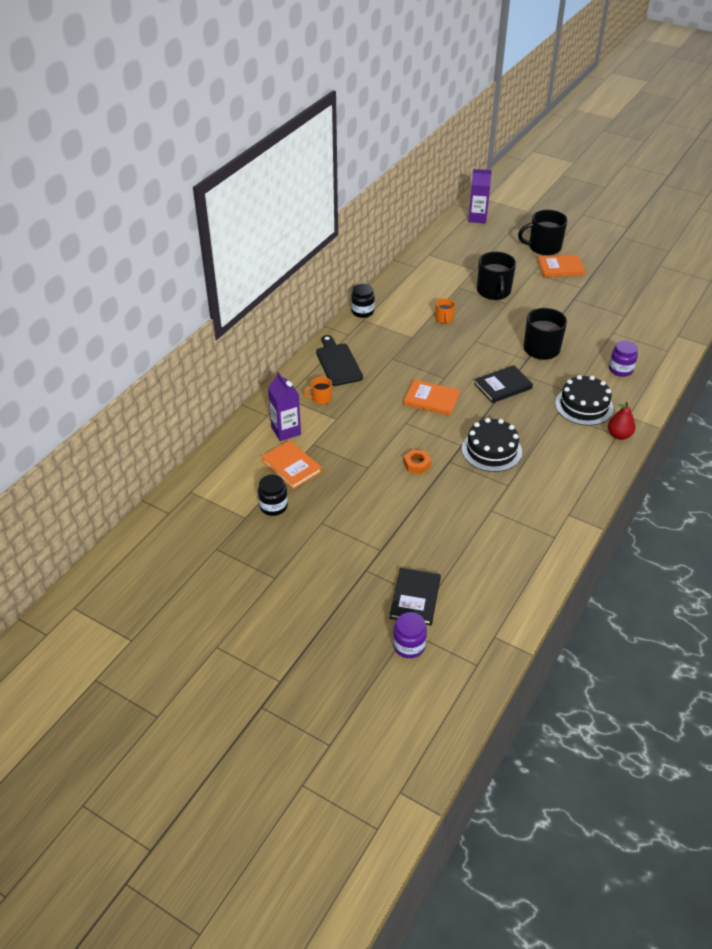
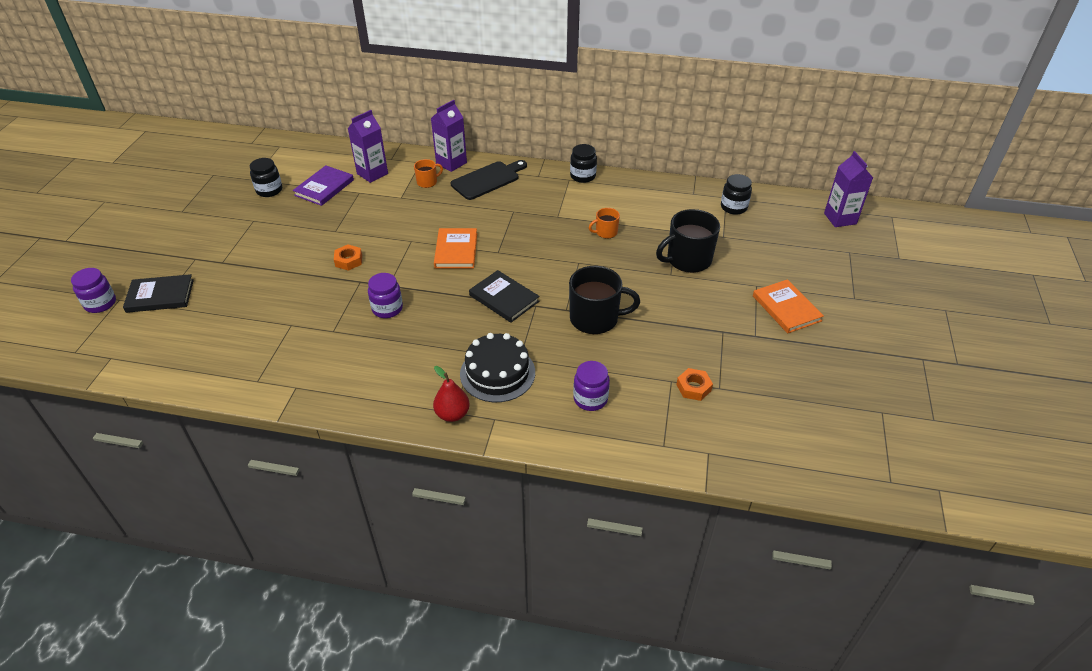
camera: 70 degrees right, 0 degrees up
orange book [261,440,322,489] -> purple book [293,165,354,206]
orange mug [304,377,332,404] -> orange mug turned 90 degrees clockwise [414,159,443,188]
black cake [462,418,522,472] -> purple jar [368,273,403,318]
black mug [518,210,568,255] -> none
none -> purple carton [431,100,467,172]
none -> orange nut [676,368,713,401]
none -> black jar [721,174,752,215]

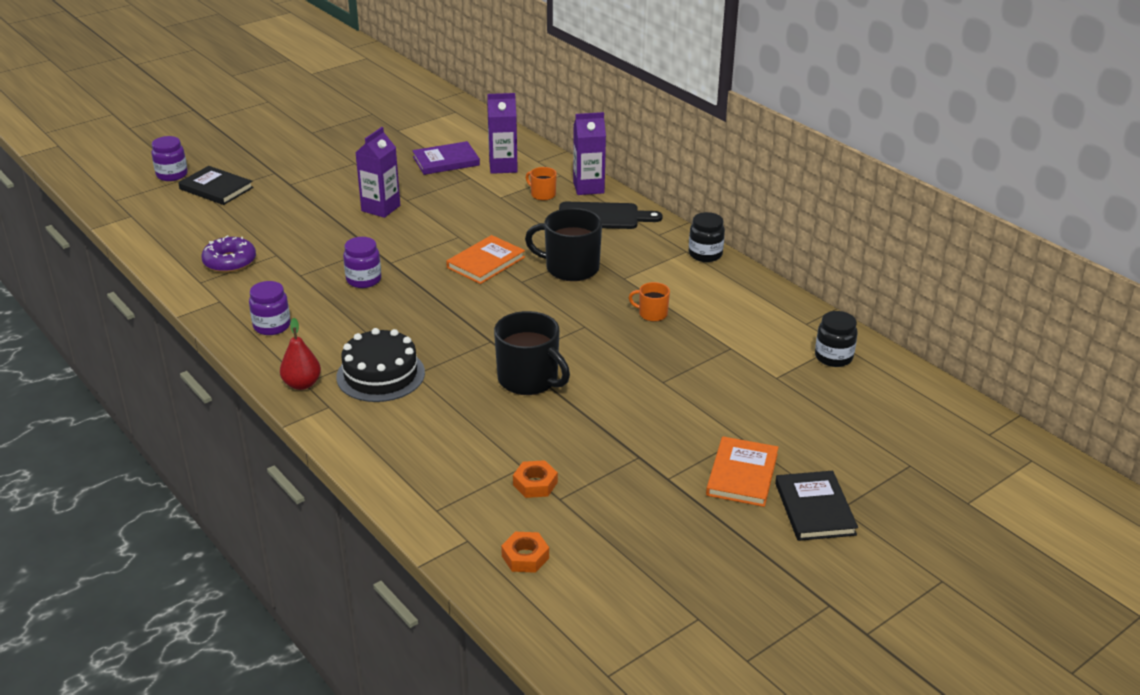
camera: 40 degrees right, 10 degrees down
black jar [250,158,282,197] -> none
orange nut [334,244,362,271] -> orange nut moved to [501,532,549,573]
orange mug [414,159,443,188] -> orange mug turned 150 degrees counterclockwise [526,167,557,201]
black book [469,270,539,322] -> black book moved to [775,471,858,541]
purple jar [573,361,610,411] -> purple jar moved to [249,281,291,335]
black mug [656,209,720,273] -> black mug moved to [525,208,602,281]
purple carton [824,151,873,227] -> purple carton moved to [356,127,400,218]
none -> purple donut [201,235,256,273]

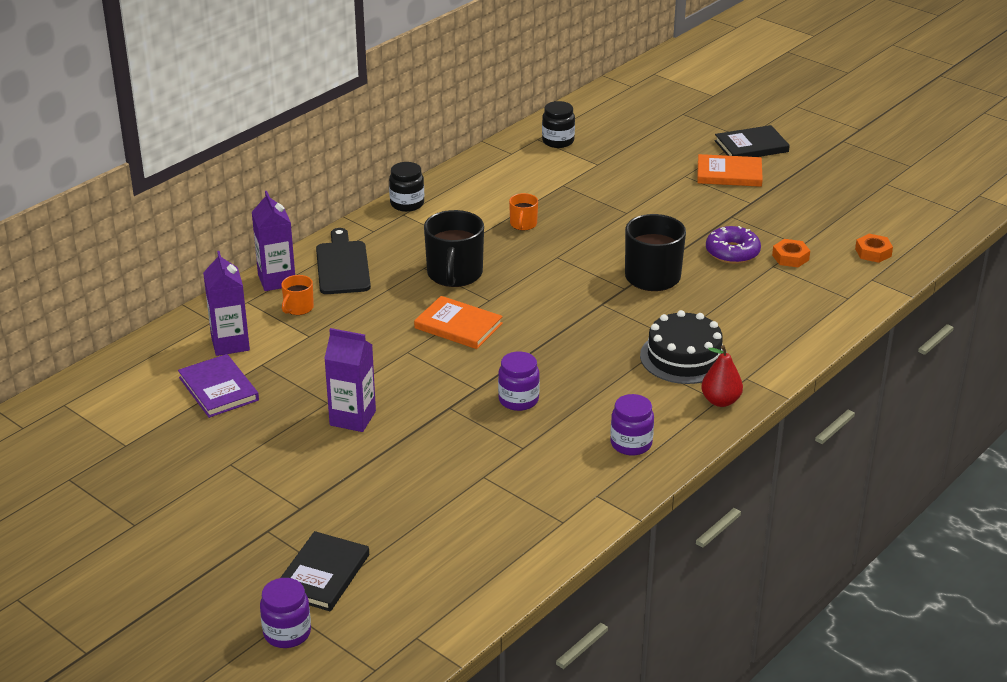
camera: 100 degrees left, 0 degrees up
purple donut [201,235,256,273] -> purple donut moved to [706,226,761,264]

